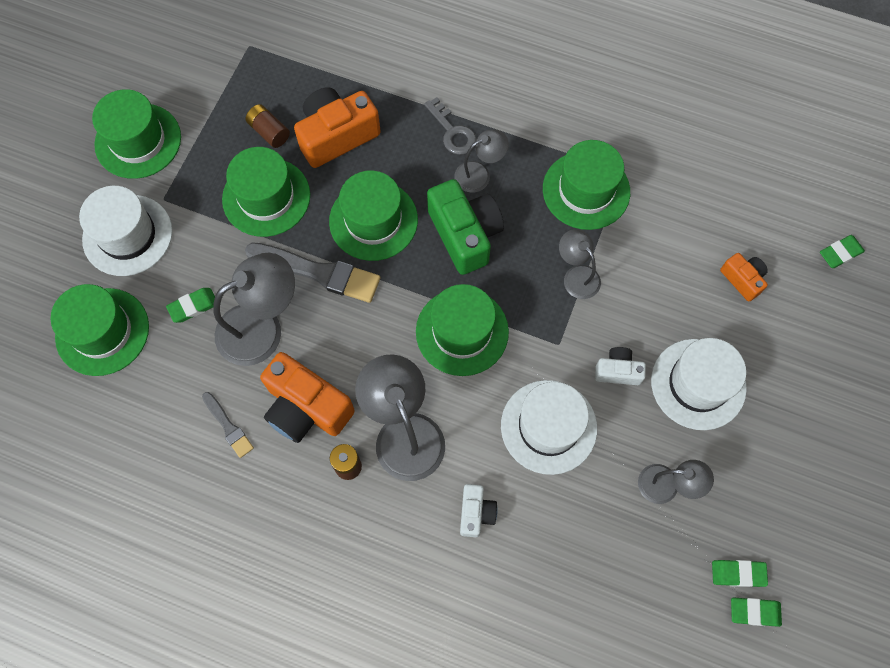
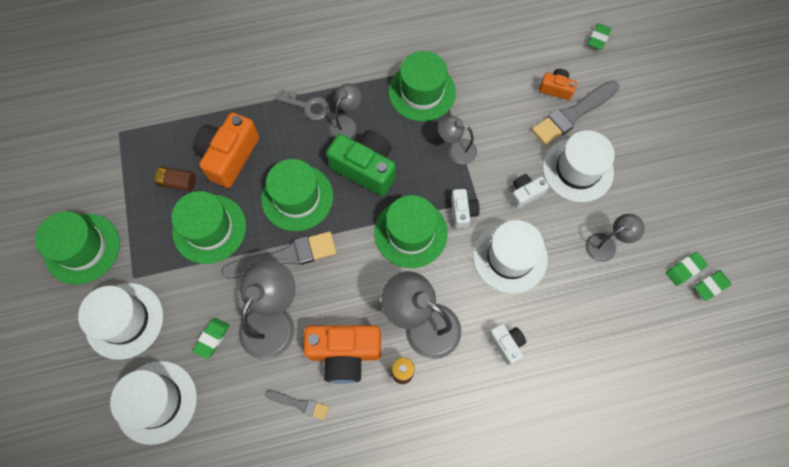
camera: 35 degrees left, 0 degrees up
green hat [51,284,149,376] -> white hat [110,361,197,445]
none -> white camera [451,189,479,229]
none -> grey brush [532,81,619,145]

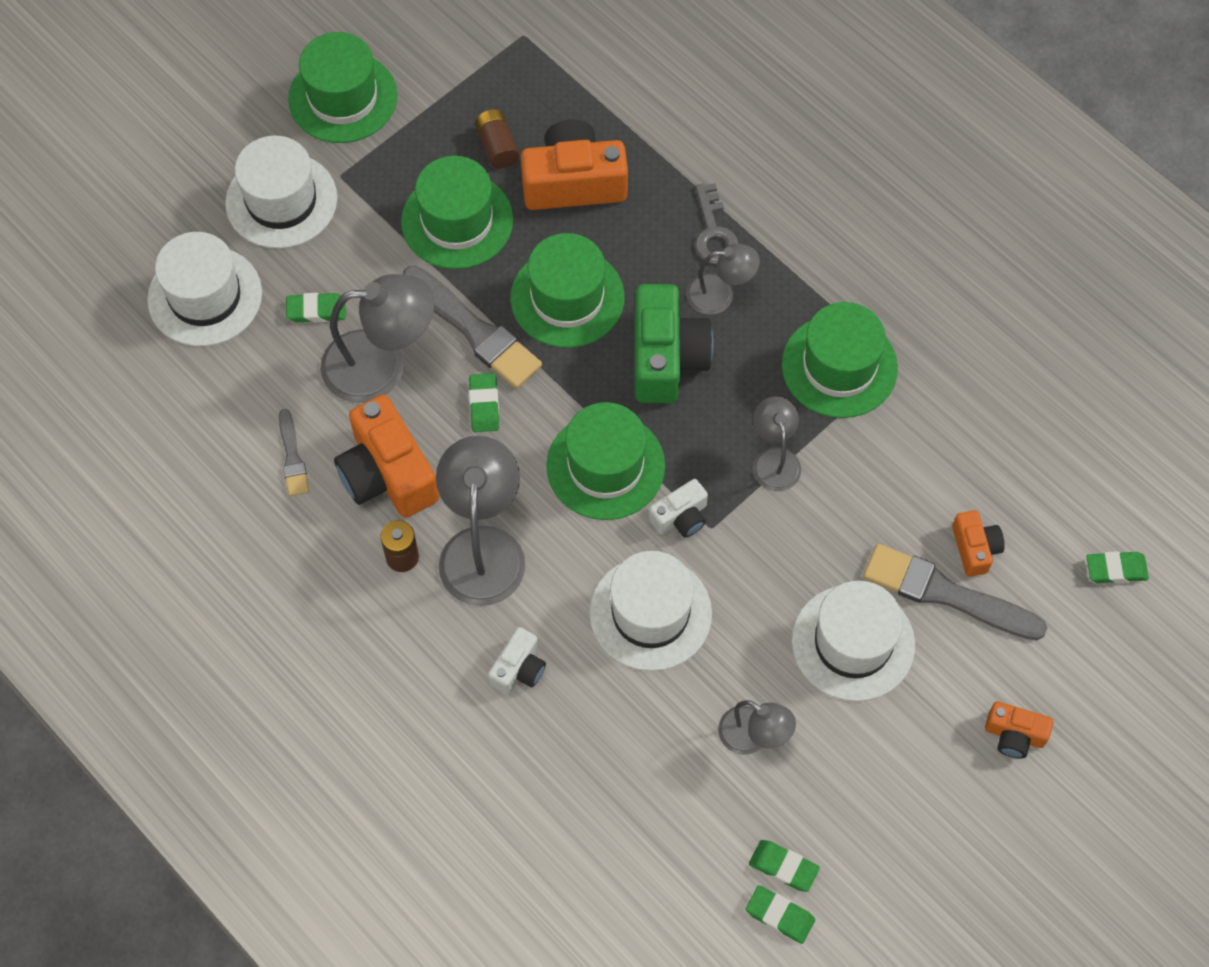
camera: 60 degrees right, 5 degrees down
white camera [510,174,549,209] -> none
none -> green eraser [469,373,499,432]
none -> orange camera [985,701,1053,759]

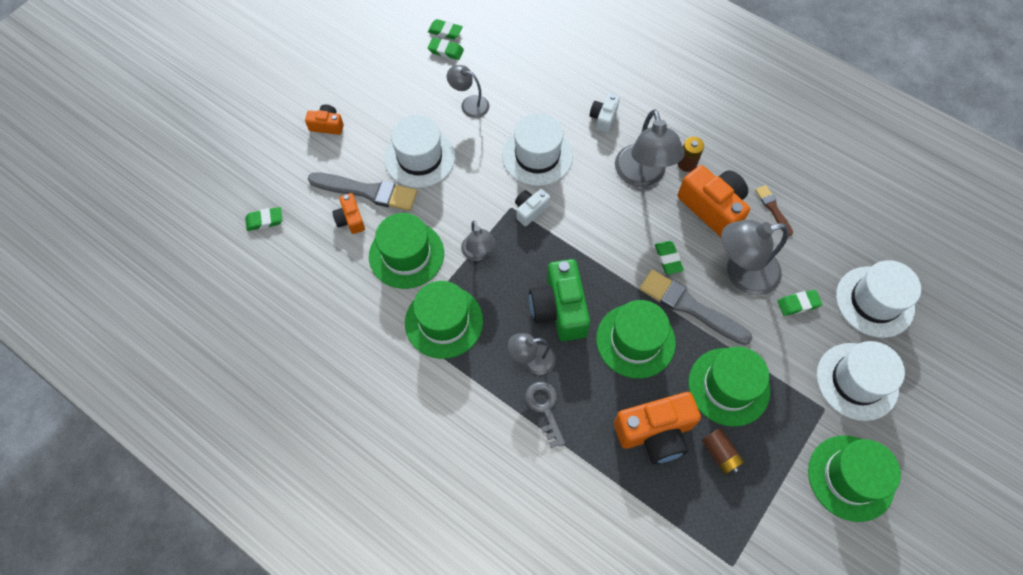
camera: 170 degrees right, 0 degrees up
grey brush [279,409,309,496] -> brown brush [755,185,793,236]
green hat [546,402,665,520] -> green hat moved to [369,213,444,289]

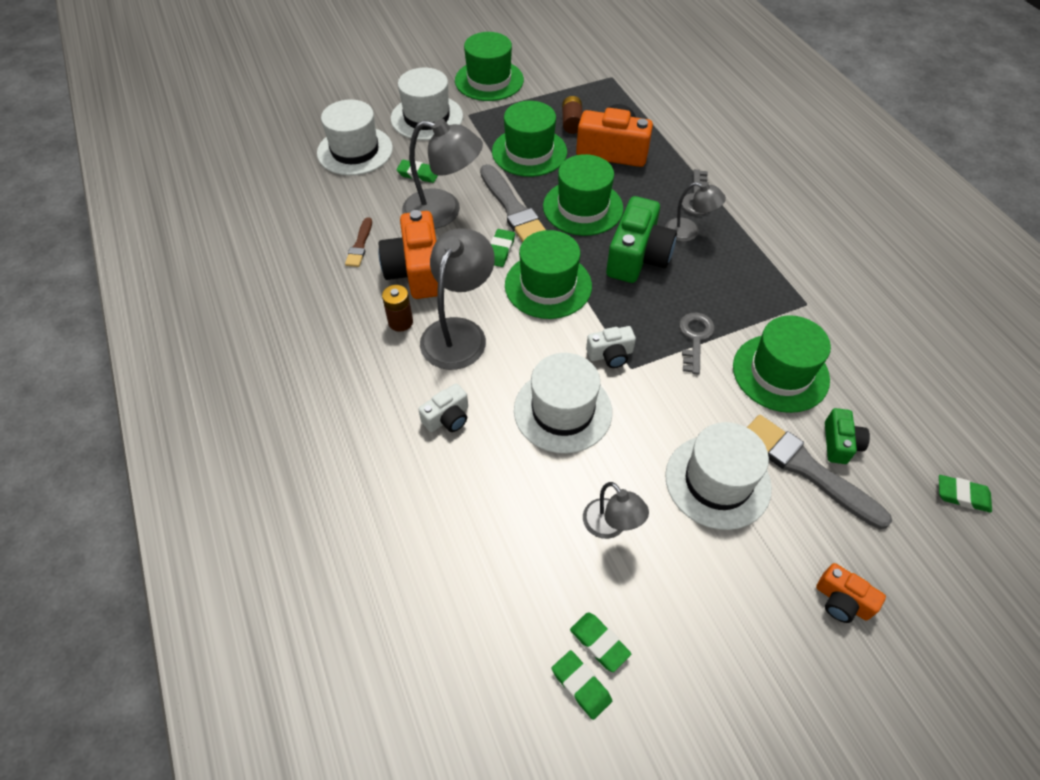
camera: 150 degrees left, 10 degrees down
orange camera [332,193,365,234] -> green camera [825,408,870,464]
green hat [405,281,483,359] -> green hat moved to [505,230,592,319]
grey lamp [461,221,496,261] -> grey key [679,313,715,375]

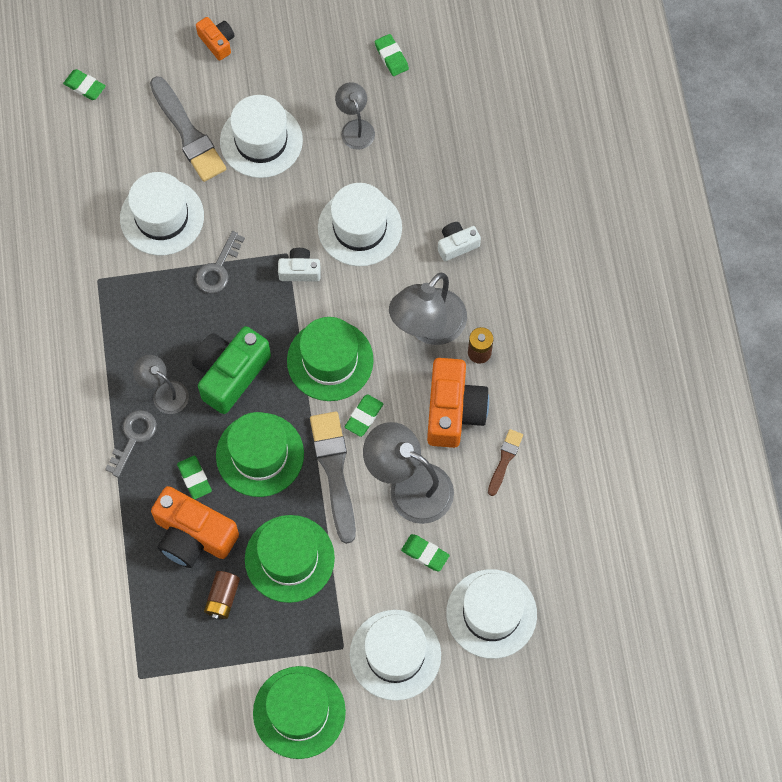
camera: 165 degrees left, 15 degrees up
green eraser [552,650,612,720] -> green eraser moved to [177,456,212,500]
green hat [733,315,831,413] -> white hat [120,172,204,256]
green camera [825,408,870,464] -> none

